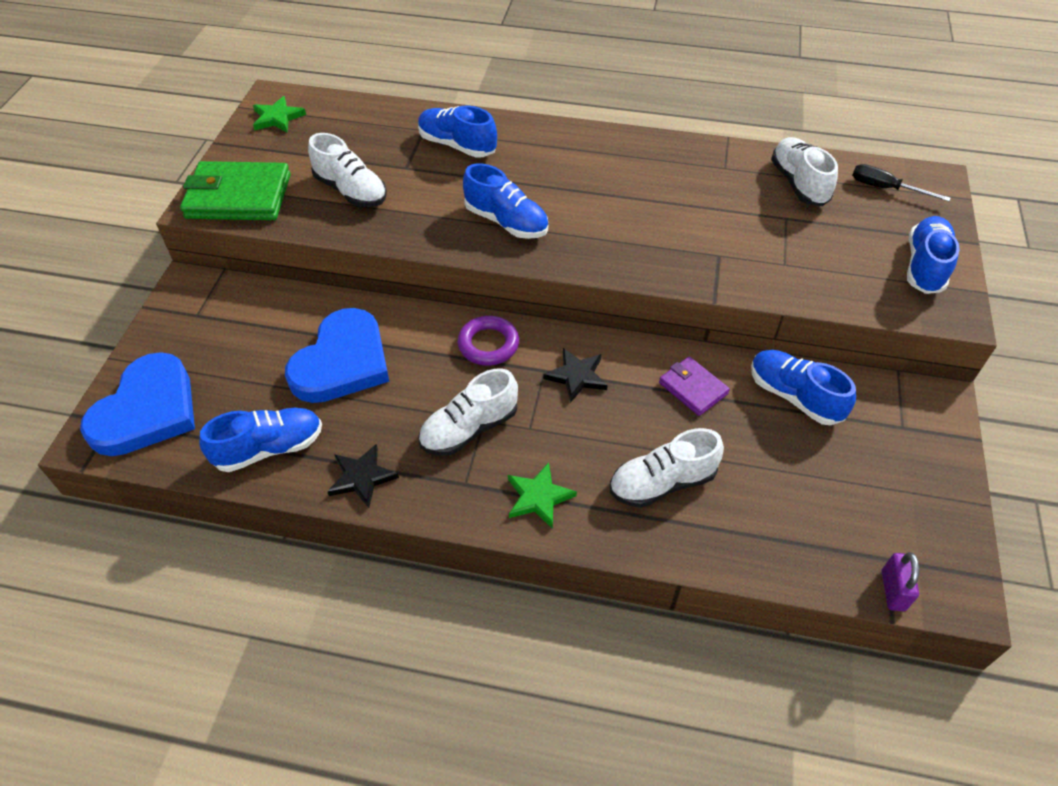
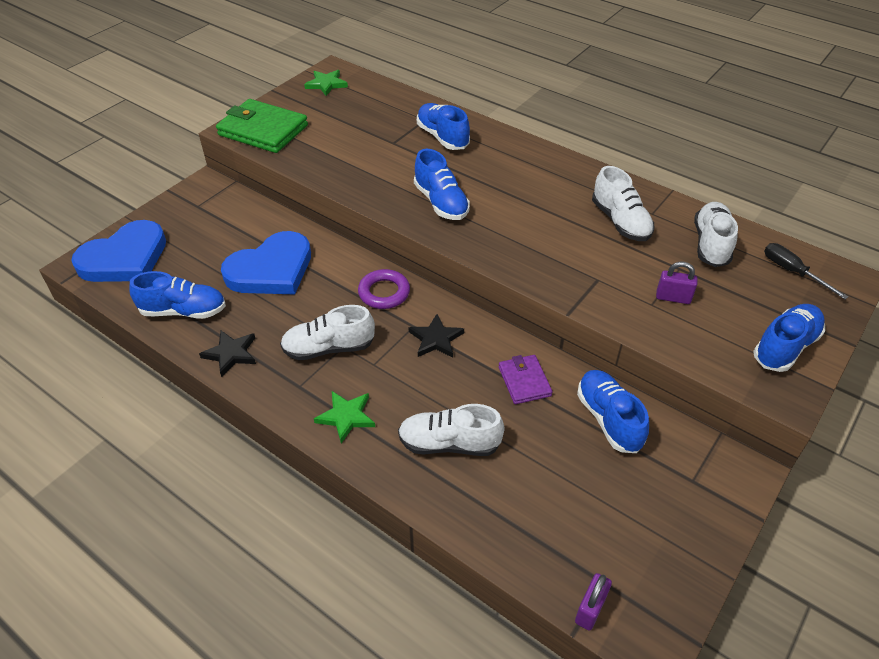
camera: 25 degrees right, 5 degrees down
white shoe [308,133,387,207] -> white shoe moved to [592,166,654,241]
none -> purple padlock [656,262,698,304]

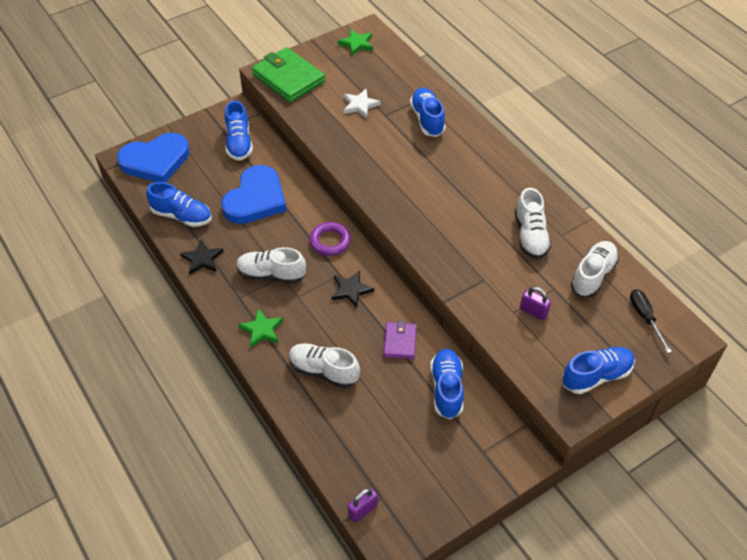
camera: 20 degrees right, 5 degrees up
blue heart [221,231,311,295] -> blue heart turned 45 degrees counterclockwise [221,165,286,224]
blue shoe [414,149,470,220] -> blue shoe moved to [225,101,253,161]
none -> white star [344,89,381,118]

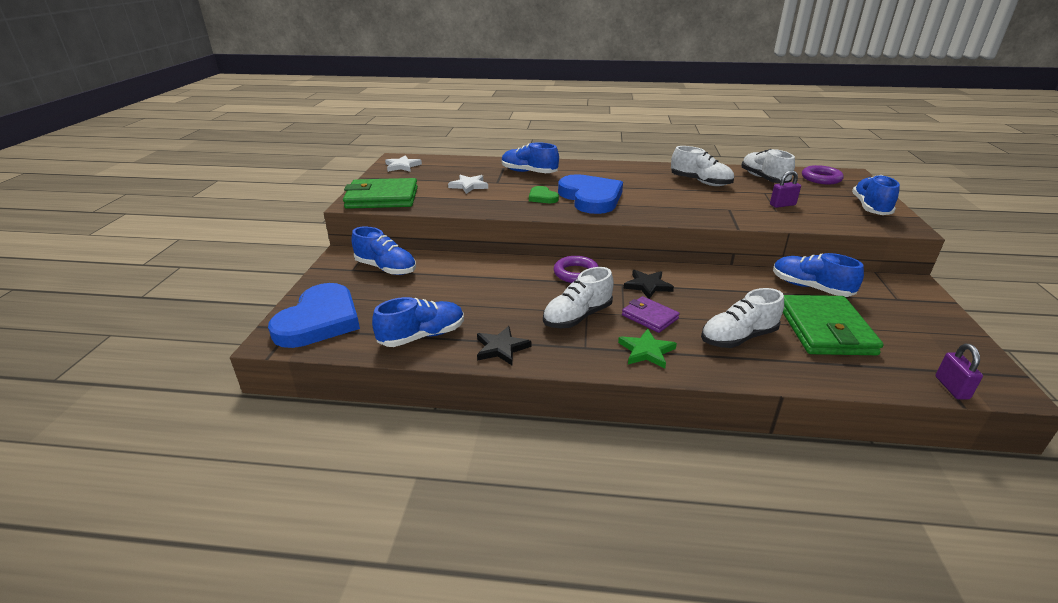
camera: 50 degrees left, 20 degrees down
blue heart [221,165,286,224] -> blue heart moved to [558,174,623,214]
green star [338,29,373,56] -> white star [385,155,422,172]
purple wallet [383,321,417,359] -> purple wallet moved to [622,296,679,333]
black screwdriver [630,289,672,353] -> purple ring [802,165,844,184]
none -> green heart [529,186,559,203]
none -> green wallet [783,295,883,355]

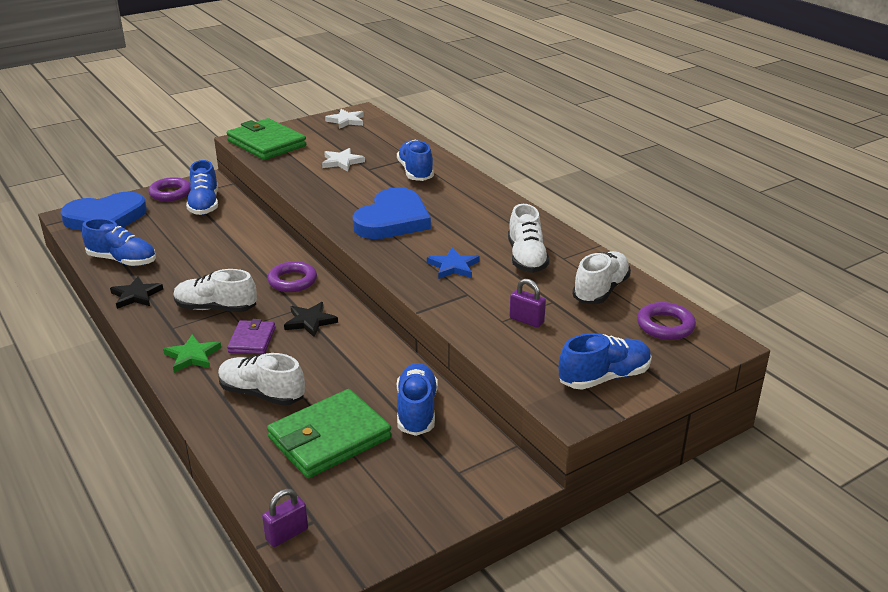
camera: 50 degrees right, 0 degrees up
green heart [529,186,559,203] -> none
none -> purple ring [148,177,191,201]
none -> blue star [427,247,480,279]

